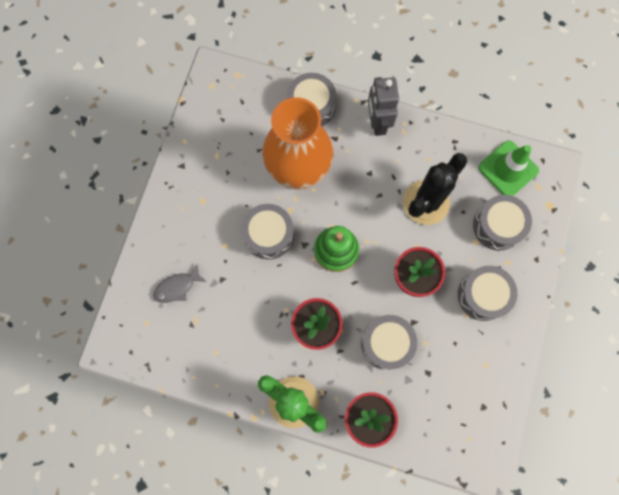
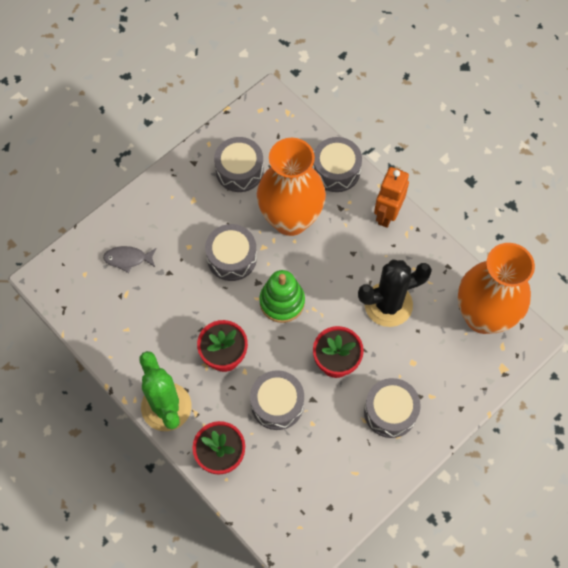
camera: 30 degrees right, 10 degrees down
grey robot [368,77,399,136] -> orange robot [374,167,409,228]
grey drum [473,195,532,251] -> grey drum moved to [214,137,264,192]
green traffic cone [478,141,539,196] -> orange vase [458,243,535,334]

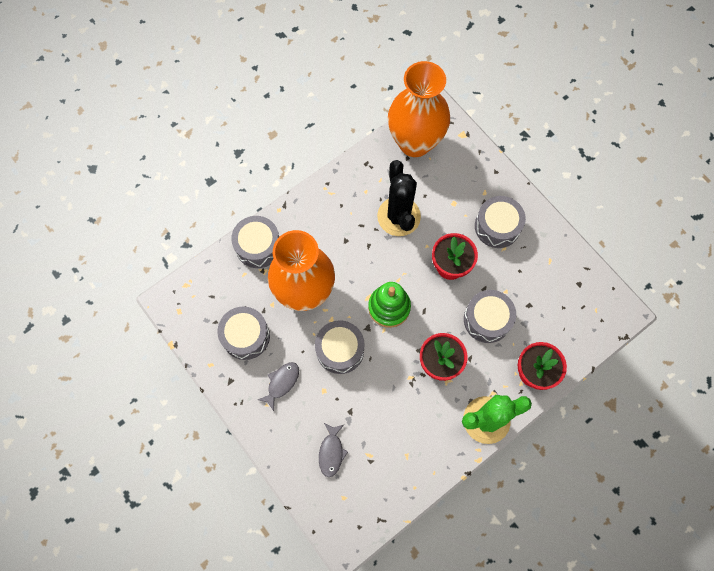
camera: 85 degrees left, 5 degrees up
orange robot [374,167,409,228] -> none
none -> grey fish [258,362,299,411]

